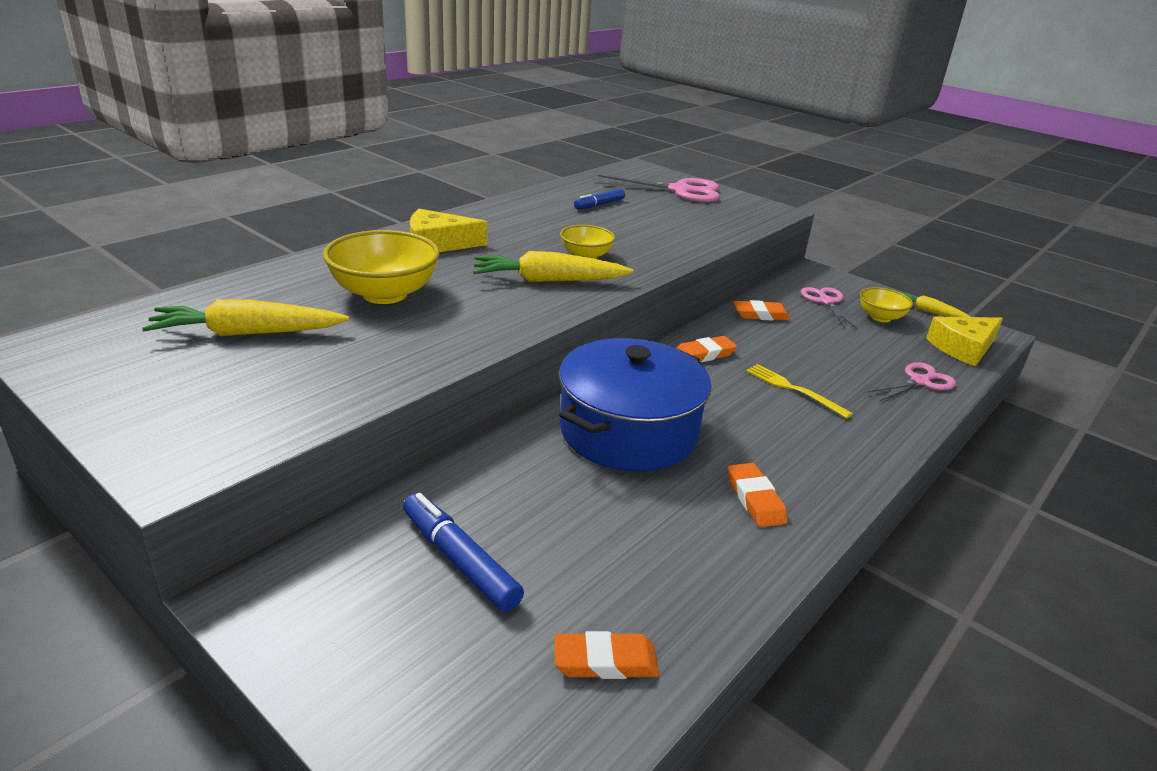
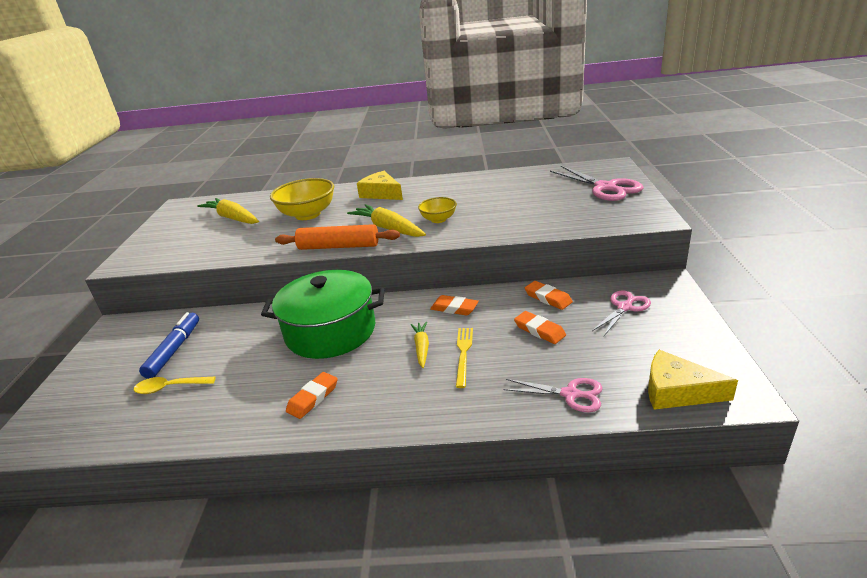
camera: 55 degrees right, 0 degrees up
orange eraser [554,631,659,679] -> orange eraser moved to [514,311,566,344]
blue pot [559,338,712,472] -> green pot [261,270,384,359]
blue marker [574,189,625,210] -> none
yellow bowl [860,287,913,322] -> none
yellow carrot [900,292,971,317] -> yellow carrot moved to [410,322,429,368]
none -> yellow spoon [134,377,216,394]
none -> orange rolling pin [275,224,400,250]

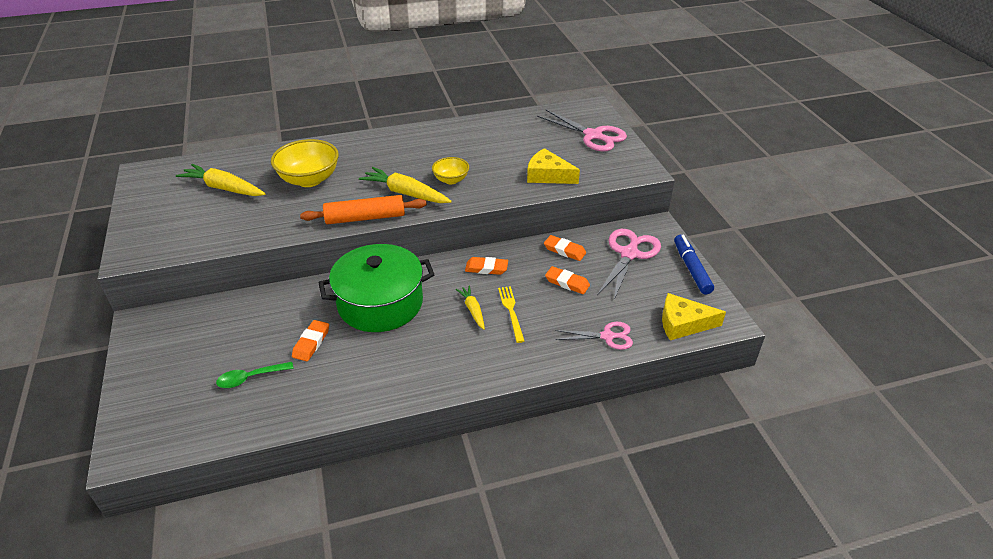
camera: 20 degrees left, 10 degrees up
yellow spoon [134,377,216,394] -> green spoon [216,362,294,388]
blue marker [139,312,199,379] -> blue marker moved to [674,234,714,295]
orange eraser [286,372,338,419] -> orange eraser moved to [292,320,329,361]
yellow cheese [357,171,403,200] -> yellow cheese moved to [527,148,580,184]
pink scissors [592,290,651,336] -> pink scissors [597,229,661,300], size x1.61

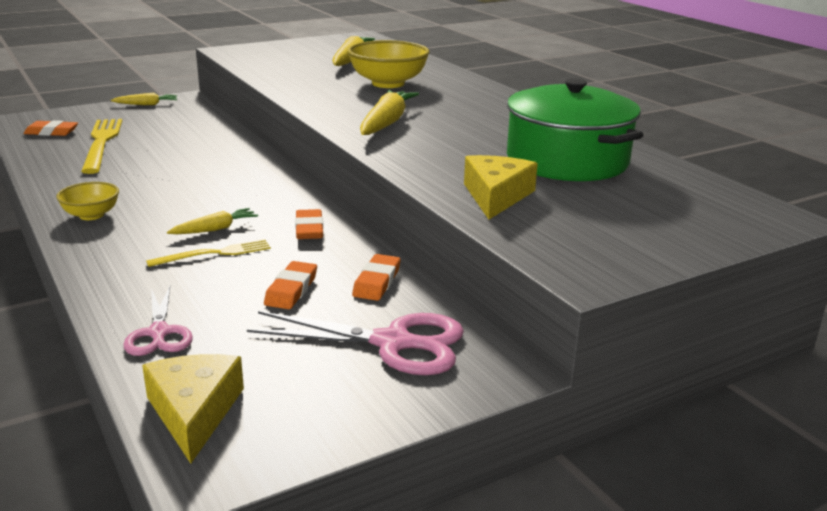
camera: 75 degrees right, 15 degrees down
green spoon [216,362,294,388] -> yellow fork [81,119,122,174]
orange eraser [292,320,329,361] -> orange eraser moved to [23,120,78,136]
orange rolling pin [300,195,427,224] -> none
green pot [319,244,435,332] -> green pot moved to [507,78,643,181]
yellow bowl [432,157,469,184] -> yellow bowl moved to [56,182,119,220]
pink scissors [537,110,627,151] -> none
blue marker [674,234,714,295] -> none
none -> yellow carrot [111,93,177,105]

